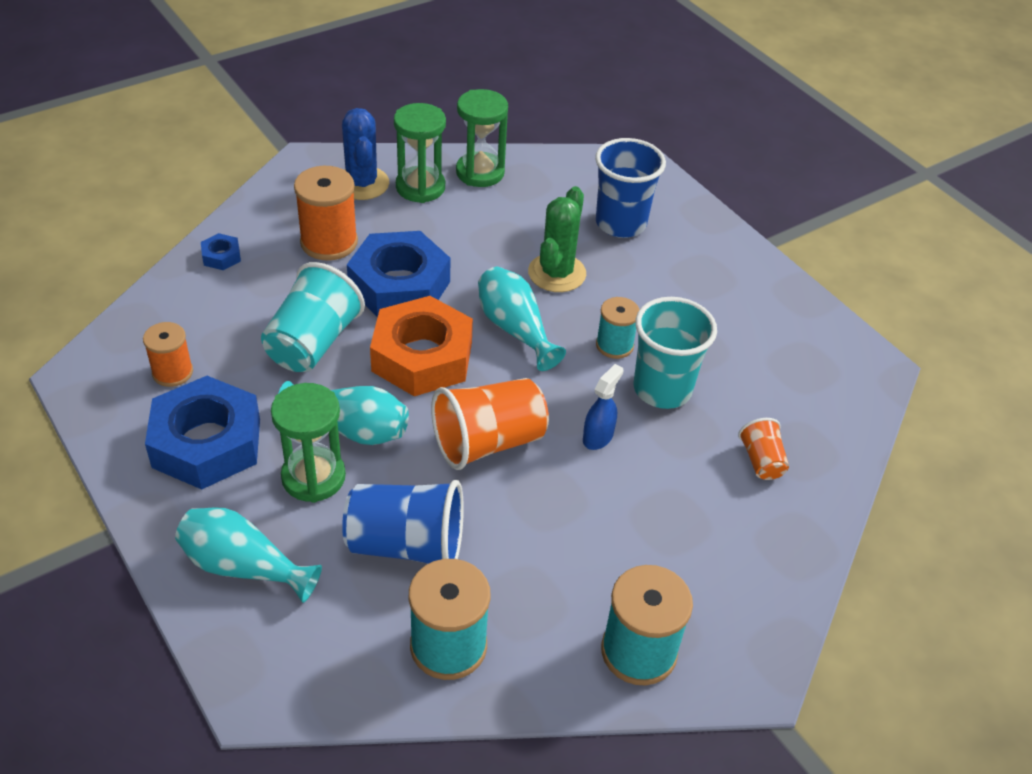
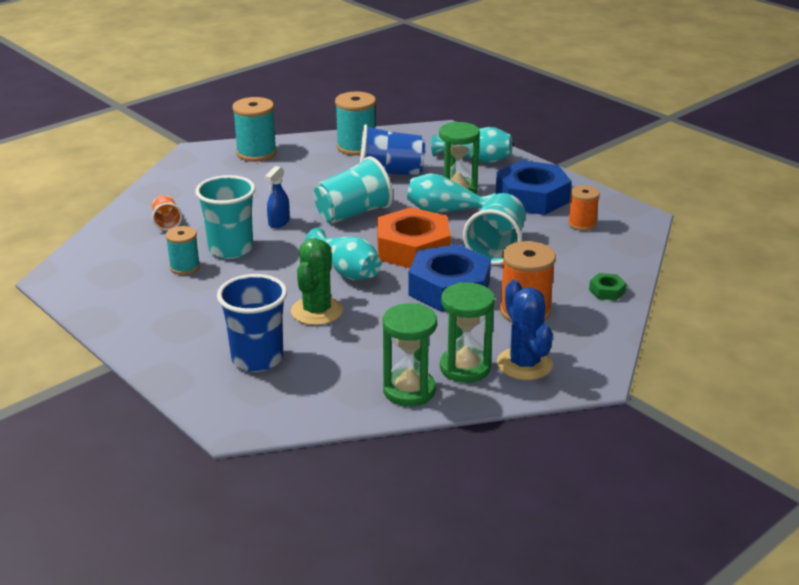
camera: 175 degrees right, 15 degrees down
blue nut [201,233,241,270] -> green nut [589,273,626,300]
orange cup [431,378,549,470] -> turquoise cup [314,156,393,223]
turquoise spool [596,297,640,359] -> turquoise spool moved to [166,226,200,275]

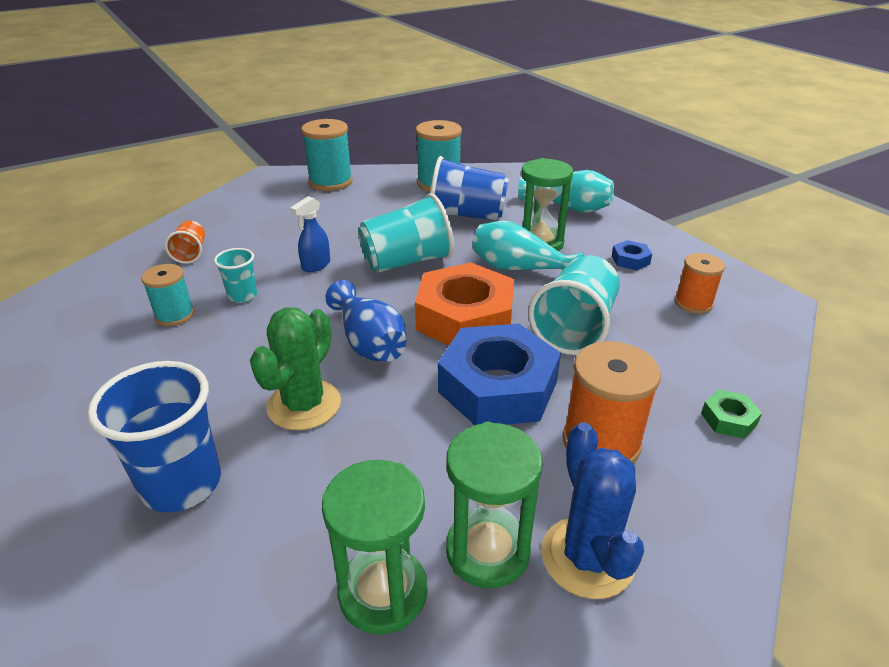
camera: 10 degrees right, 5 degrees up
turquoise cup [195,175,256,259] -> turquoise cup [214,248,257,303], size x0.53
turquoise vase [305,228,381,281] -> blue vase [325,280,406,361]
blue nut [496,160,572,215] -> blue nut [612,240,652,270], size x0.42

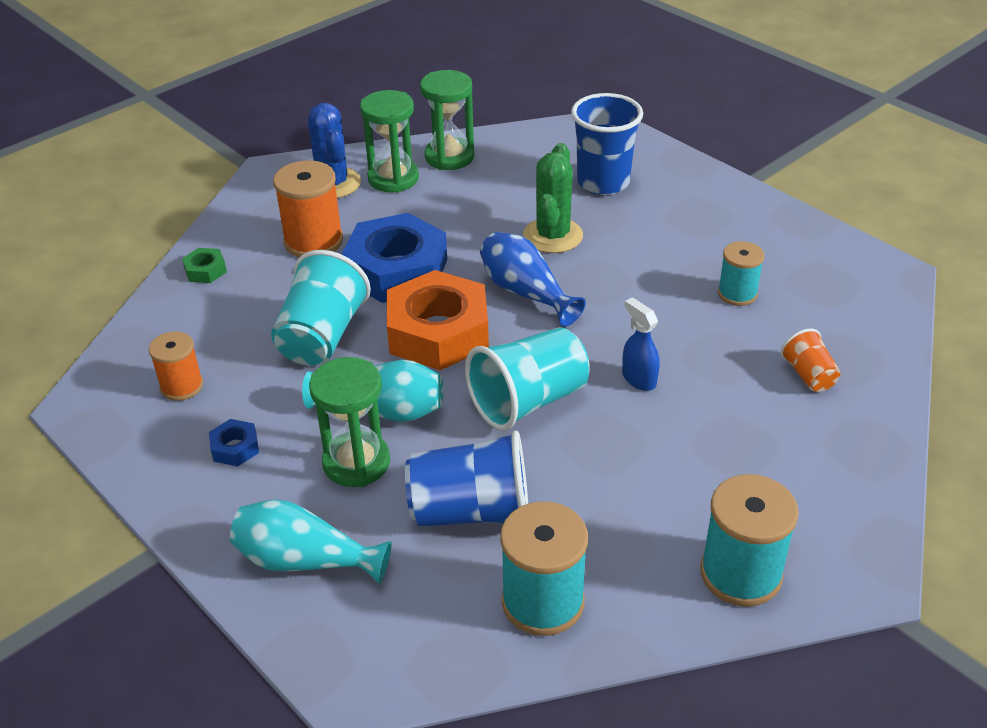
camera: 170 degrees right, 5 degrees up
turquoise cup [214,248,257,303] -> none
blue spray bottle [290,196,330,272] -> blue spray bottle turned 60 degrees counterclockwise [622,297,660,391]

